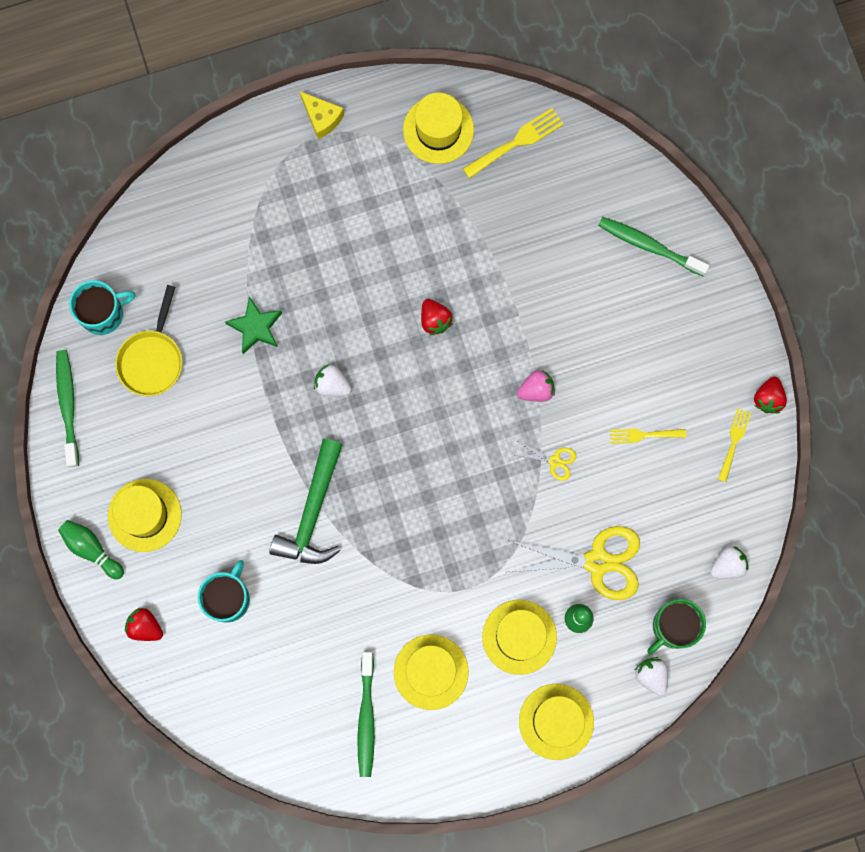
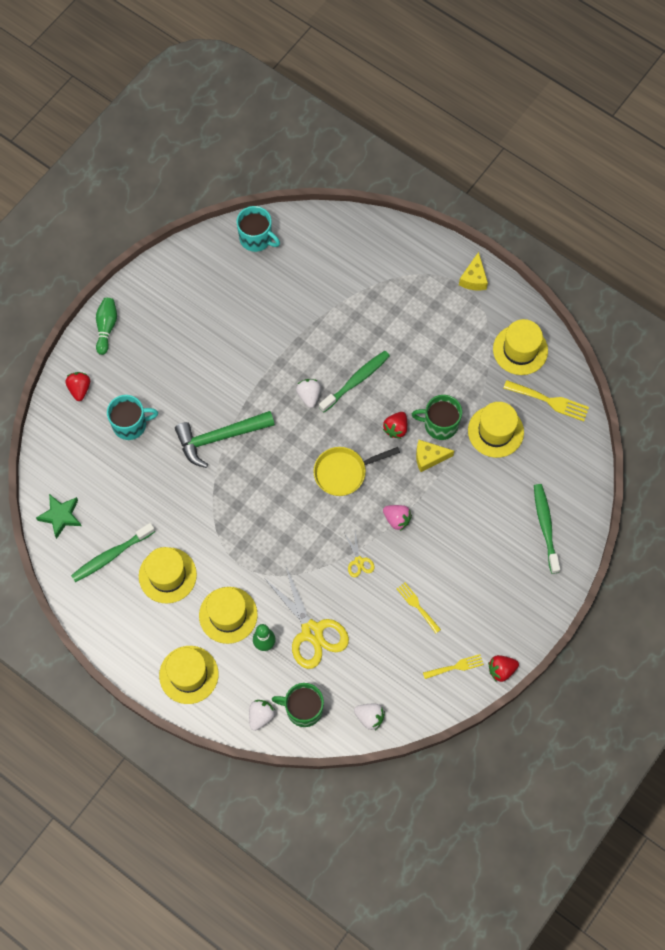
camera: 55 degrees right, 10 degrees down
green toothbrush [56,350,79,467] -> green toothbrush moved to [319,351,390,412]
yellow hat [108,479,182,552] -> yellow hat moved to [468,402,524,458]
yellow pan [115,285,182,396] -> yellow pan moved to [313,447,400,496]
green star [225,296,282,354] -> green star moved to [36,494,82,539]
none -> green mug [412,395,462,440]
none -> yellow cheese [416,440,454,472]

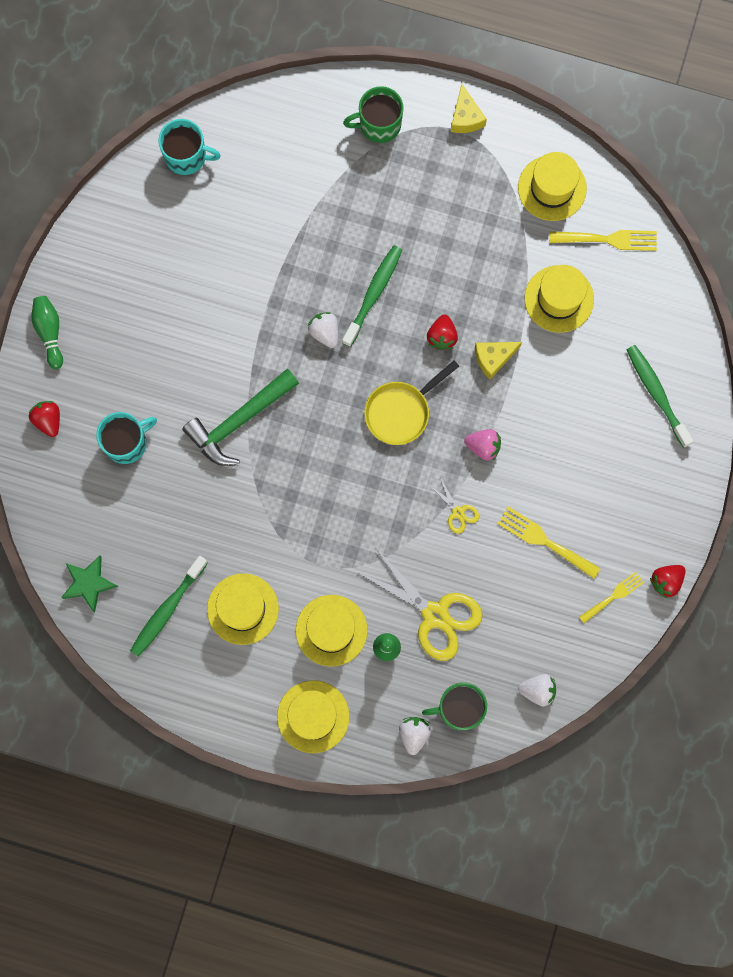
camera: 20 degrees left, 10 degrees up
yellow fork [397,583,441,633] -> yellow fork [497,507,600,579], size x1.51
green mug [412,395,462,440] -> green mug moved to [343,86,404,143]

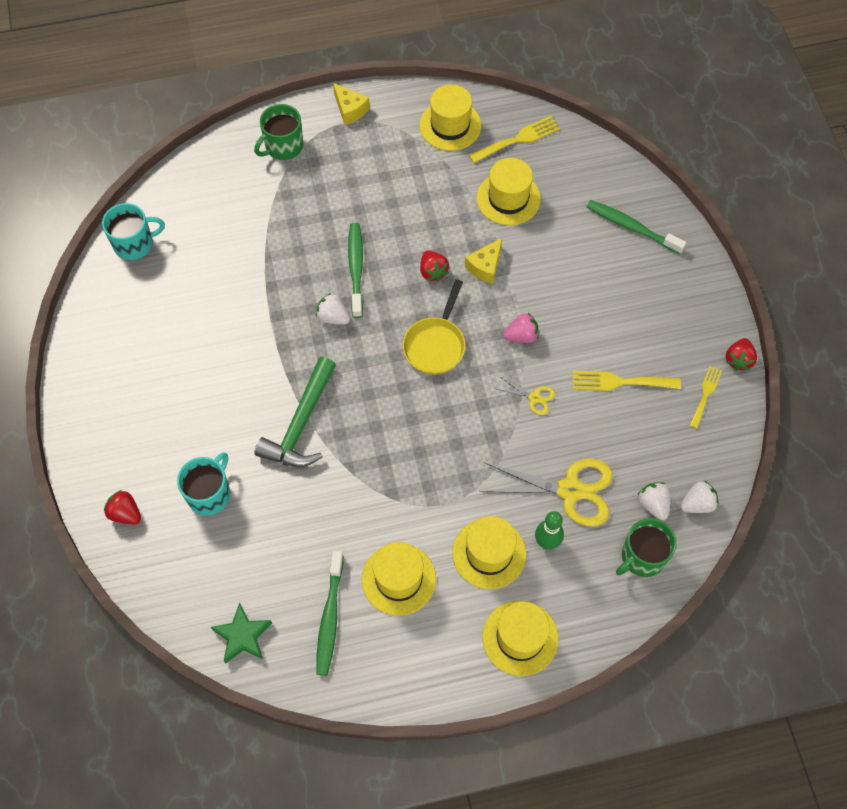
camera: 30 degrees left, 15 degrees down
green bowling pin [32,296,63,369] -> none
white strawberry [399,717,431,755] -> white strawberry moved to [637,482,670,520]

